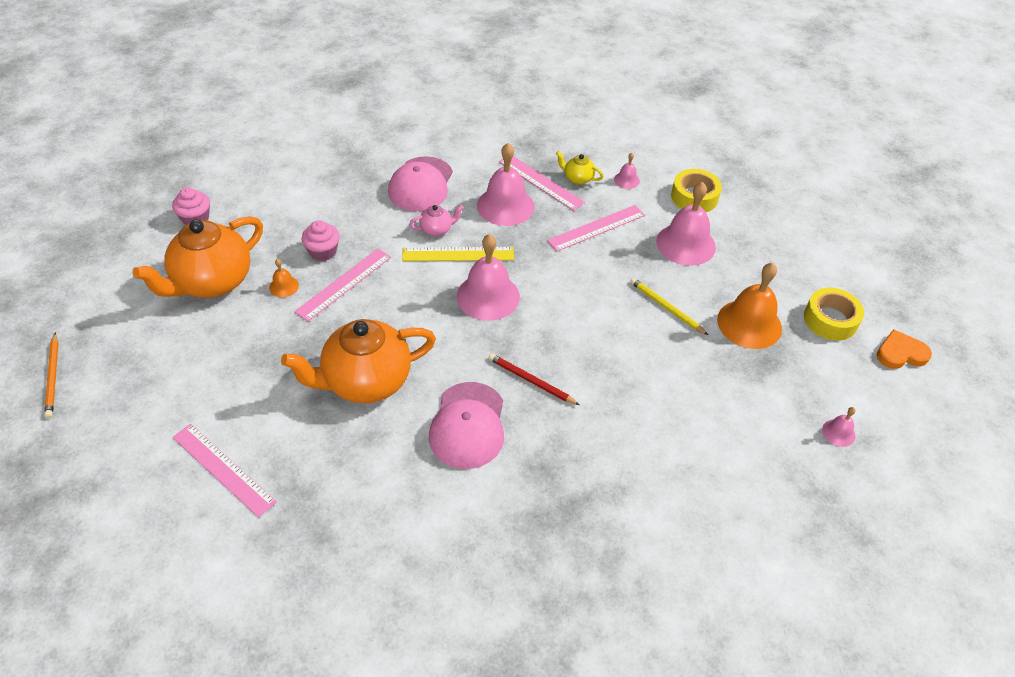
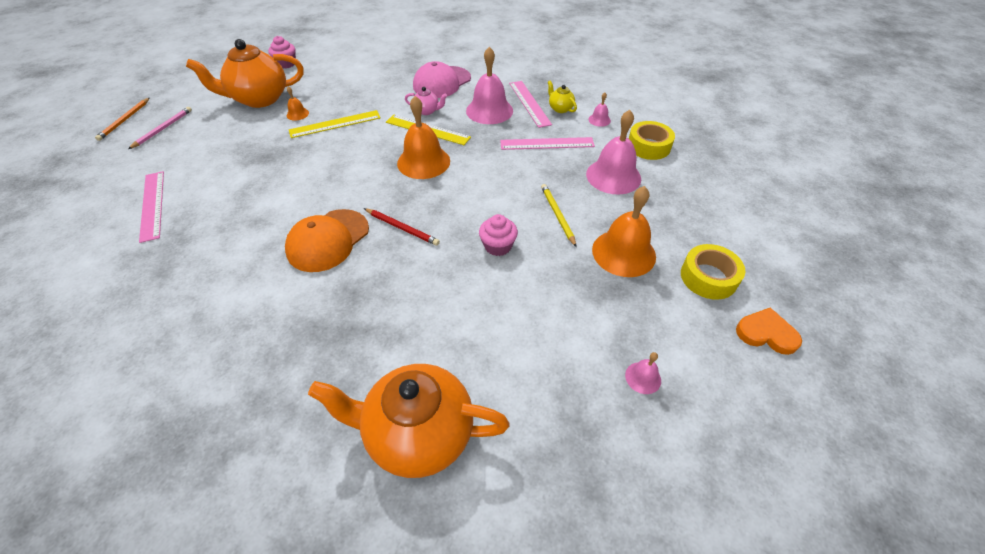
camera: 30 degrees right, 0 degrees up
orange teapot [281,319,436,403] -> orange teapot moved to [308,364,510,478]
pink ruler [294,249,391,322] -> yellow ruler [289,110,381,138]
pink cupcake [302,220,340,261] -> pink cupcake moved to [479,214,518,256]
pink cap [429,382,504,469] -> orange cap [285,209,369,272]
pink bell [457,234,520,320] -> orange bell [397,96,450,179]
red pencil [488,354,580,405] -> red pencil turned 150 degrees clockwise [364,208,440,246]
none -> pink pencil [128,107,192,149]

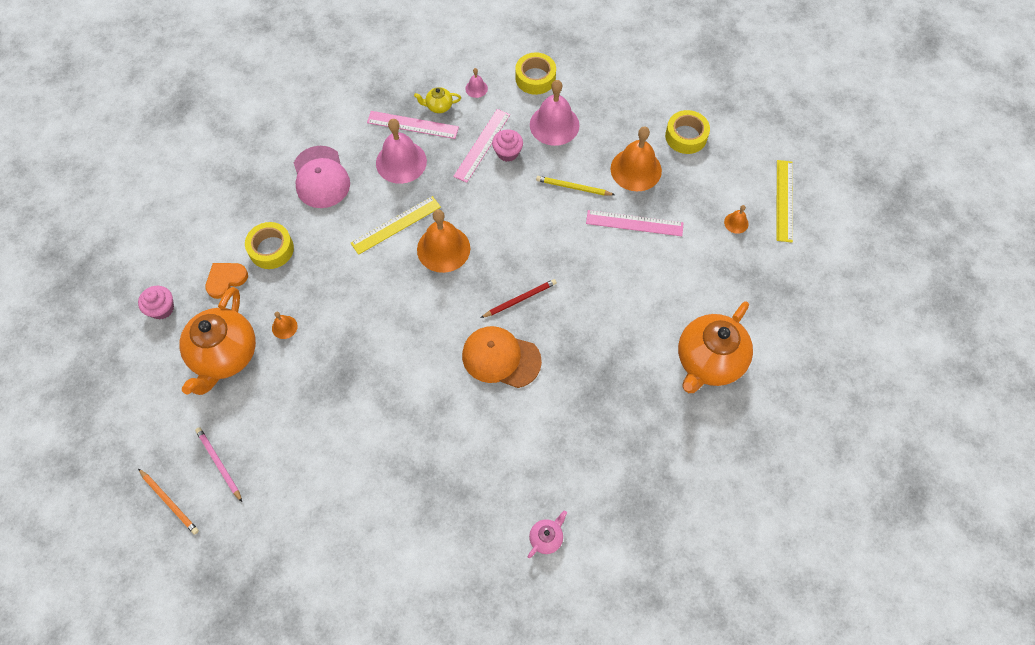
camera: 60 degrees left, 15 degrees up
pink ruler [139,171,164,243] -> pink ruler moved to [586,210,683,236]
orange cap [285,209,369,272] -> orange cap turned 135 degrees clockwise [462,326,542,388]
yellow ruler [289,110,381,138] -> yellow ruler moved to [776,160,793,242]
pink teapot [405,87,447,115] -> pink teapot moved to [527,510,567,558]
pink cupcake [479,214,518,256] -> pink cupcake moved to [492,129,523,162]
pink bell [625,352,661,394] -> orange bell [724,205,749,234]
orange heart [736,308,802,355] -> orange heart moved to [205,263,248,299]
none -> yellow tape [245,222,294,269]

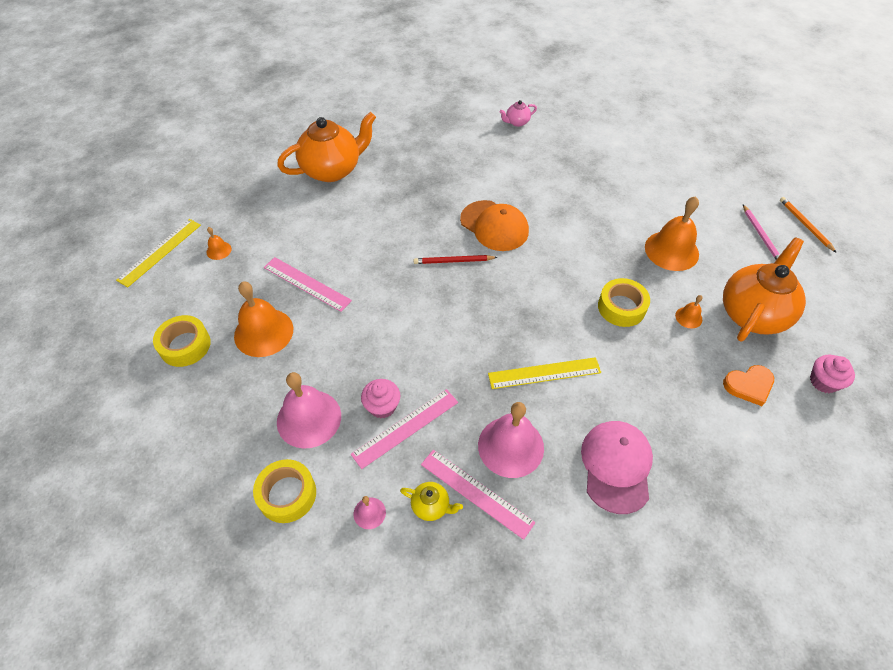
camera: 155 degrees left, 10 degrees down
yellow tape [245,222,294,269] -> yellow tape moved to [598,278,650,327]
orange bell [417,209,470,273] -> orange bell moved to [645,196,699,271]
yellow pencil [536,176,615,195] -> none

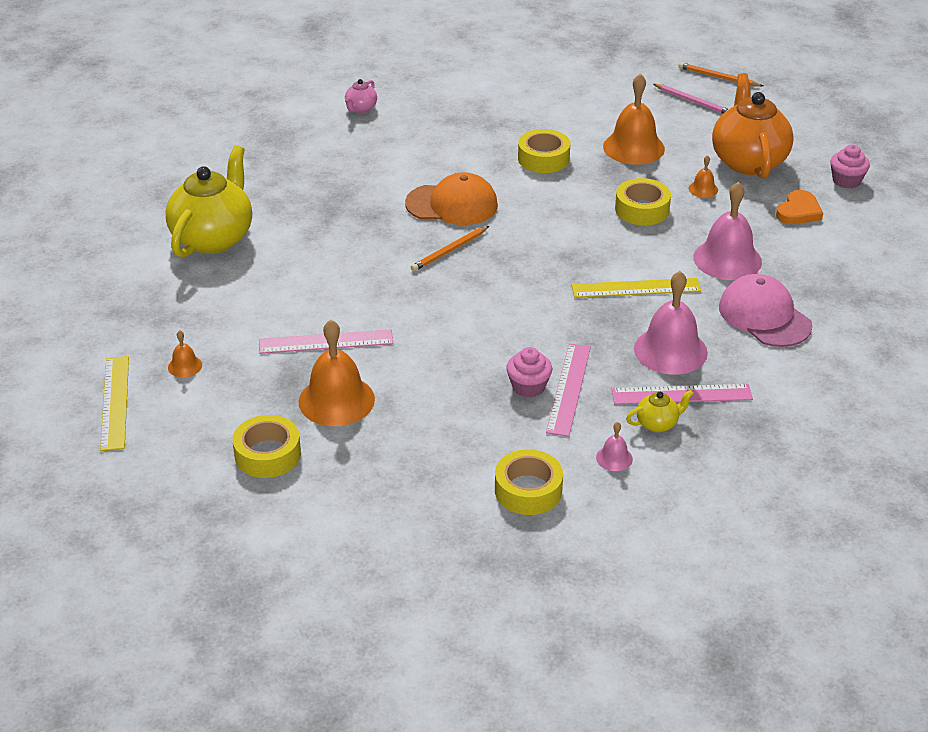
camera: 40 degrees left, 15 degrees down
orange teapot [277,112,376,182] -> yellow teapot [165,146,252,258]
pink bell [277,372,341,449] -> pink bell moved to [693,182,762,280]
red pencil [414,255,498,264] -> orange pencil [411,226,489,271]
yellow ruler [488,357,601,389] -> yellow ruler turned 45 degrees clockwise [572,278,701,298]
none -> yellow tape [518,129,570,173]

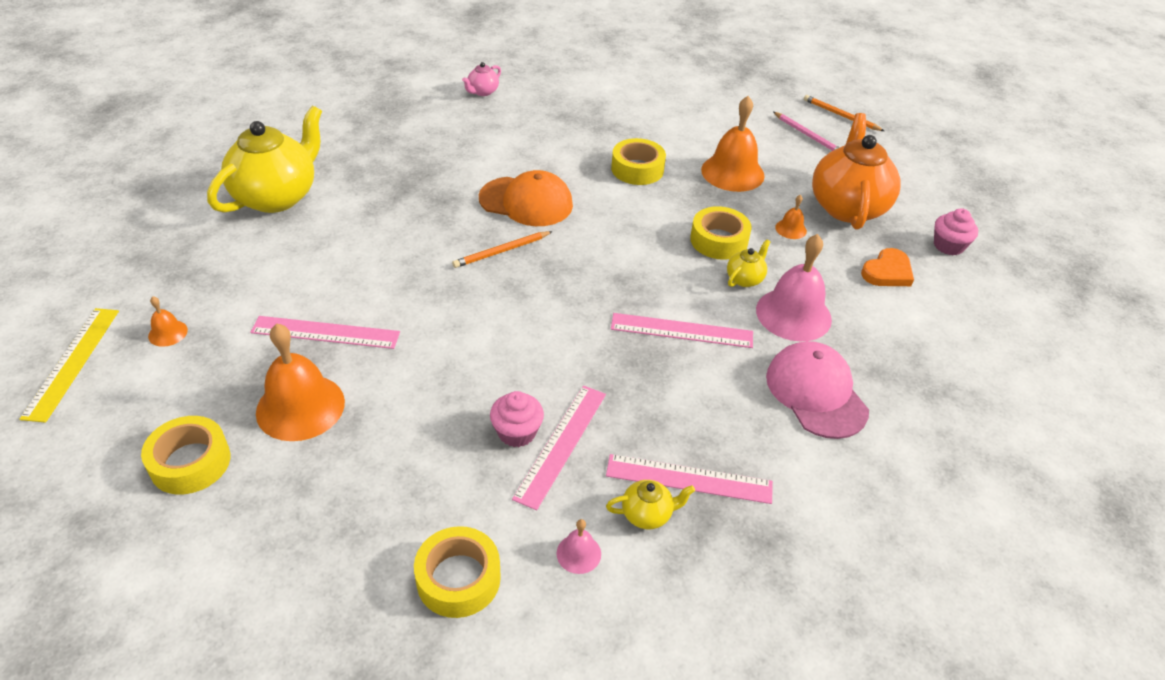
camera: 10 degrees right, 5 degrees up
yellow ruler [572,278,701,298] -> pink ruler [611,313,753,348]
pink bell [634,271,708,375] -> none
none -> yellow teapot [727,239,770,287]

